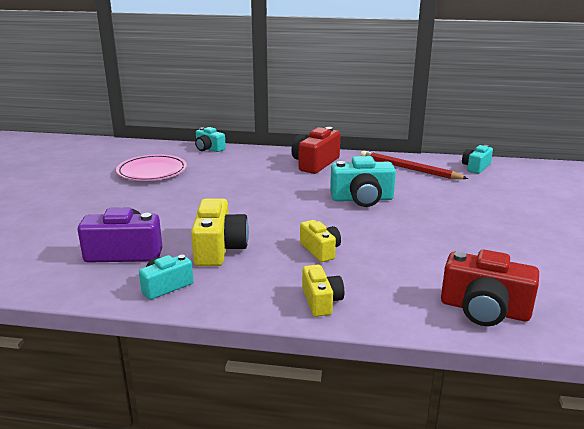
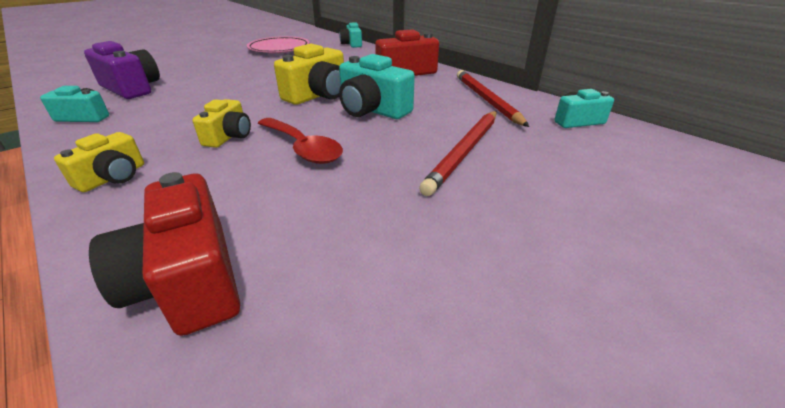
camera: 40 degrees right, 10 degrees up
yellow camera [191,198,249,266] -> yellow camera moved to [274,44,344,105]
none -> red spoon [258,118,343,164]
none -> red pencil [419,111,496,196]

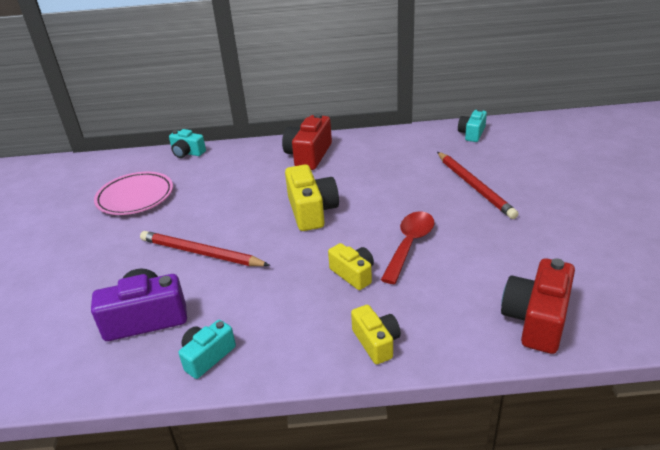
camera: 50 degrees left, 0 degrees up
red camera [89,172,240,336] -> red camera turned 105 degrees clockwise [501,258,575,354]
red spoon [258,118,343,164] -> red spoon turned 60 degrees counterclockwise [381,211,434,284]
turquoise camera [339,54,415,119] -> none
red pencil [457,70,529,127] -> red pencil moved to [140,231,270,266]

